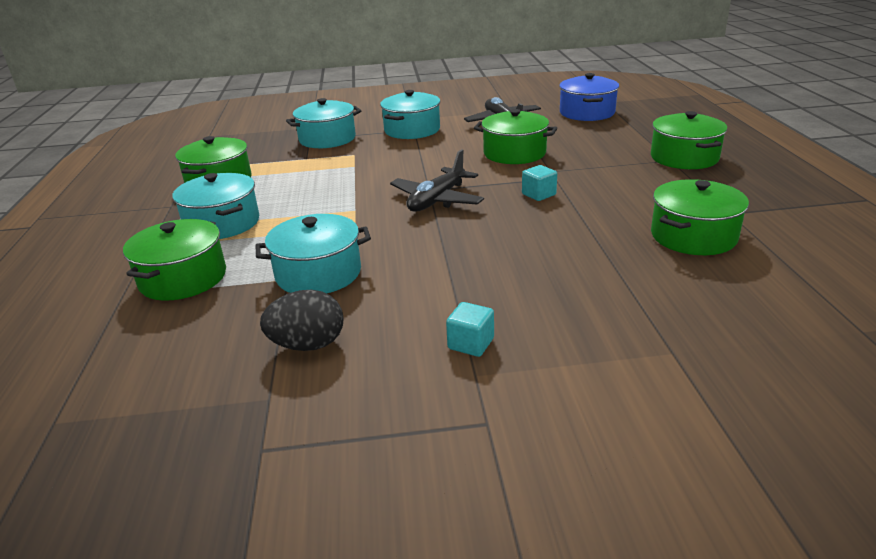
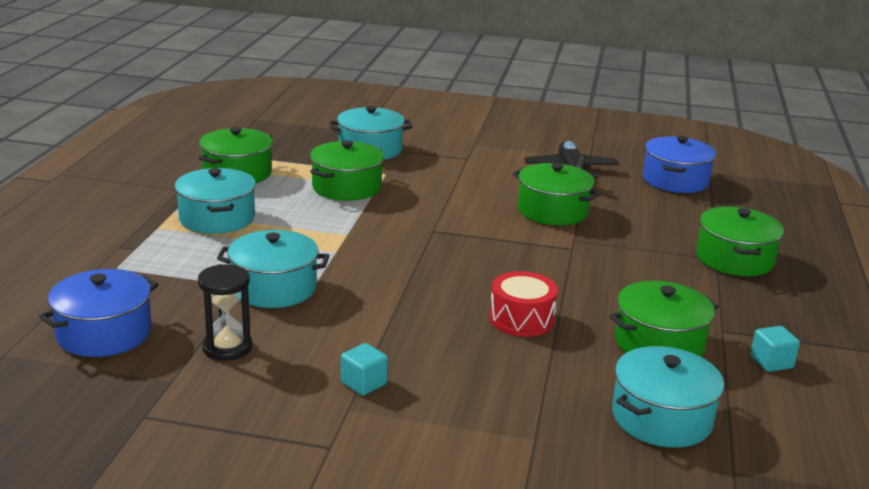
camera: 15 degrees right, 5 degrees down
green pot [123,219,226,301] -> green pot moved to [310,140,384,201]
black egg [260,290,344,351] -> black hourglass [198,264,252,361]
turquoise pot [380,90,440,139] -> turquoise pot moved to [612,346,724,448]
black plane [390,149,484,212] -> none
turquoise cube [522,165,557,201] -> turquoise cube moved to [750,326,800,372]
none -> blue pot [39,269,159,357]
none -> red drum [490,271,558,337]

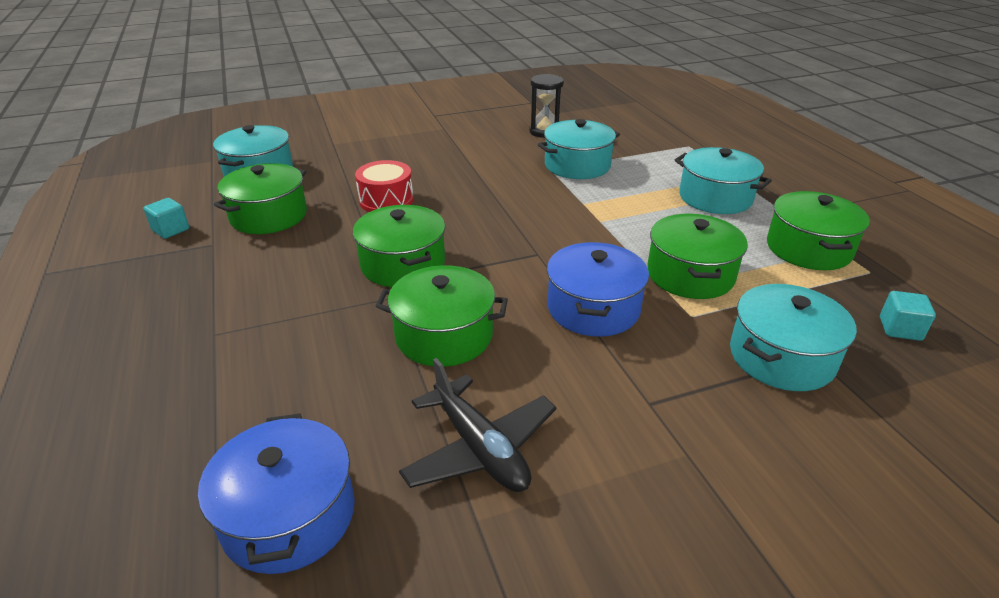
camera: 150 degrees right, 10 degrees up
blue pot [39,269,159,357] -> blue pot moved to [547,242,649,337]
turquoise cube [341,343,388,396] -> turquoise cube moved to [880,291,936,341]
green pot [696,206,784,276] -> green pot moved to [353,205,445,287]

